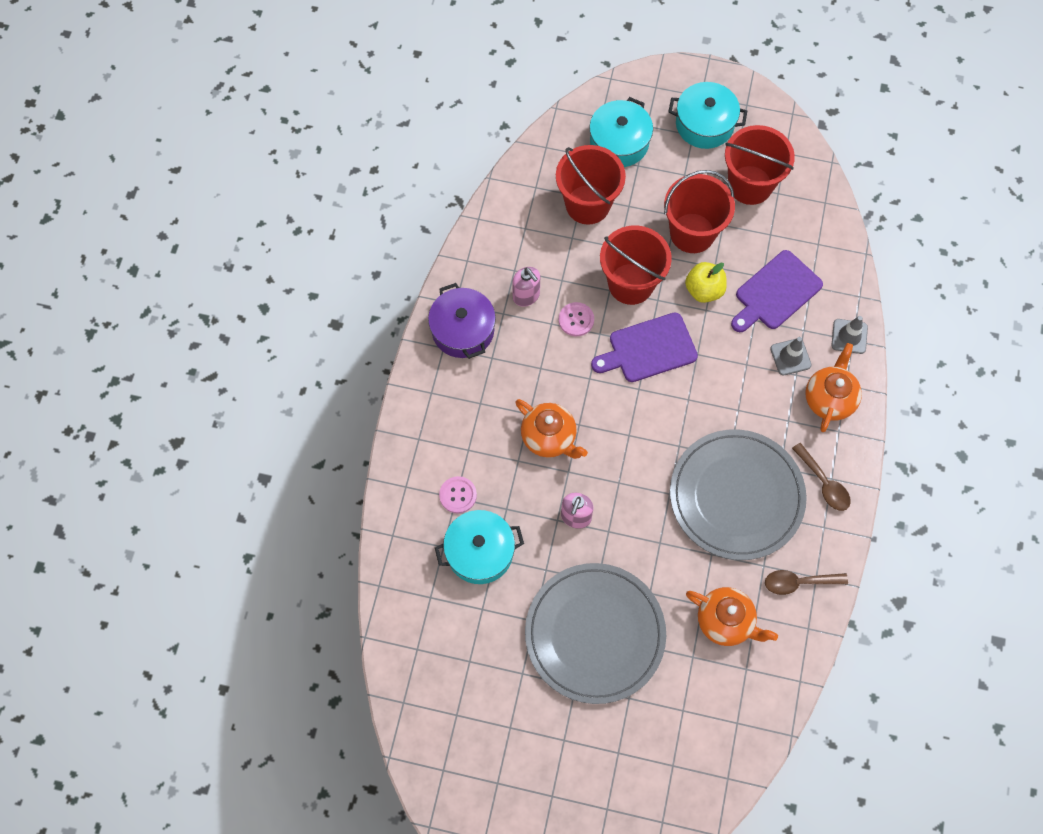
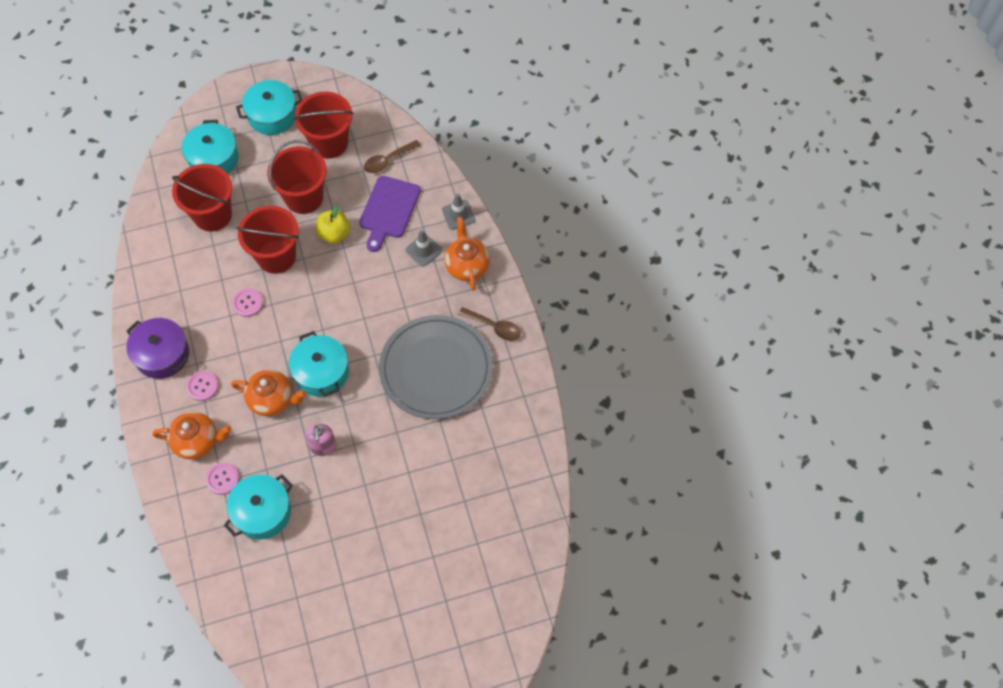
camera: 30 degrees left, 5 degrees down
pink soap dispenser [512,267,540,307] -> none
grey plate [525,563,666,704] -> none
purple cutting board [591,312,698,382] -> none
orange teapot [686,587,778,646] -> orange teapot moved to [152,412,232,460]
brown spoon [765,570,848,595] -> brown spoon moved to [364,140,421,173]
none -> pink button [186,371,218,401]
none -> turquoise pot [289,331,349,397]

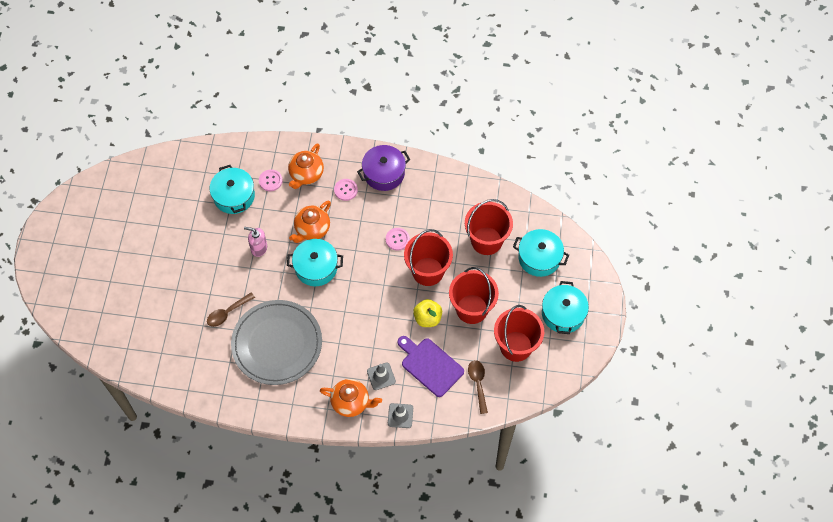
camera: 115 degrees right, 0 degrees up
brown spoon [458,307,521,341] -> brown spoon moved to [207,293,255,327]

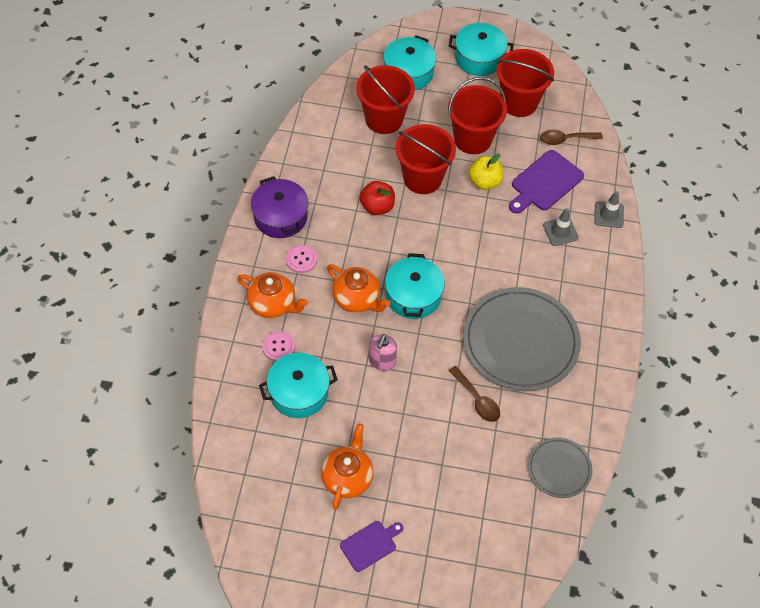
camera: 90 degrees left, 5 degrees down
orange teapot [320,379,382,417] -> orange teapot moved to [321,423,374,510]
pink button [386,228,410,251] -> red apple [360,181,395,215]
none -> purple cutting board [340,521,403,572]
none -> grey plate [528,438,593,498]

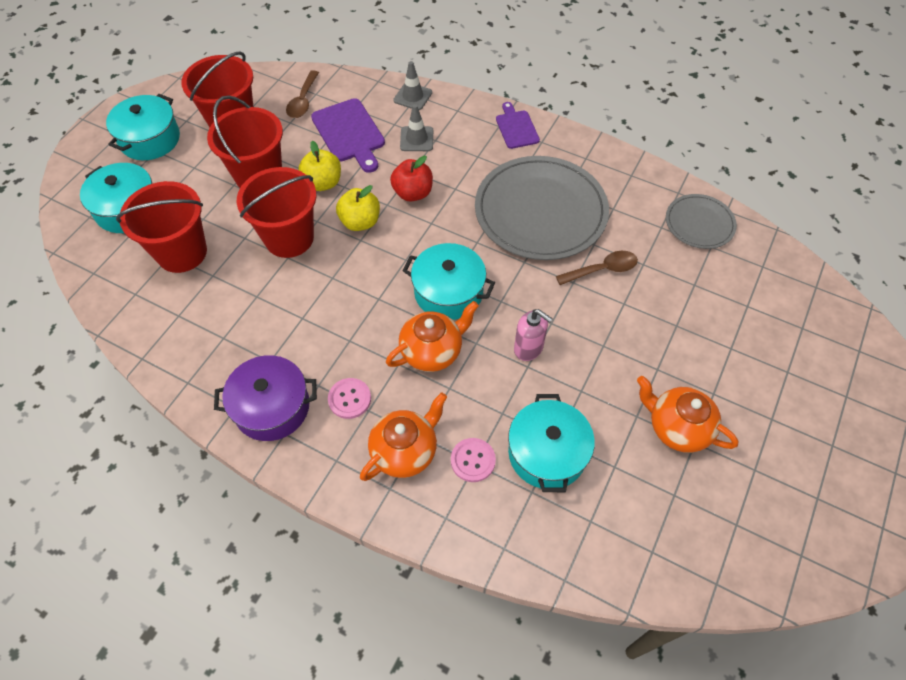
camera: 70 degrees left, 0 degrees up
purple cutting board [340,521,403,572] -> purple cutting board moved to [496,102,540,149]
red apple [360,181,395,215] -> red apple moved to [390,156,433,202]
none -> yellow apple [336,185,380,231]

